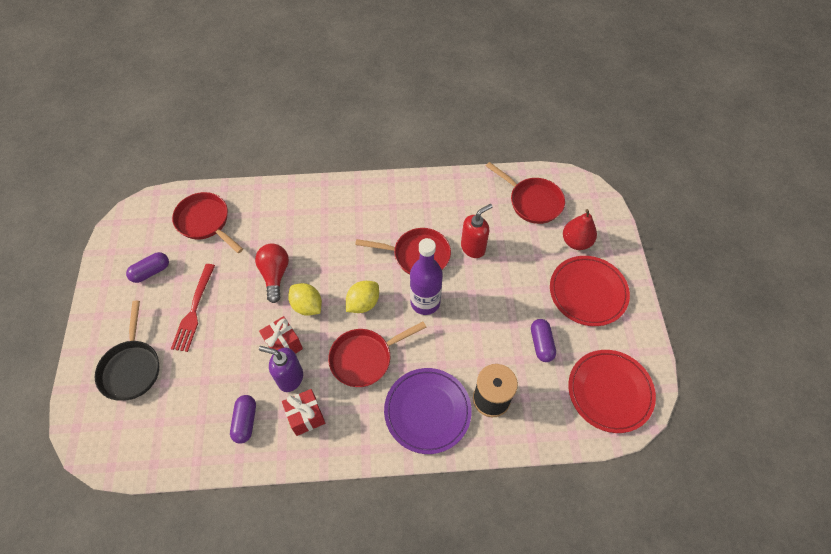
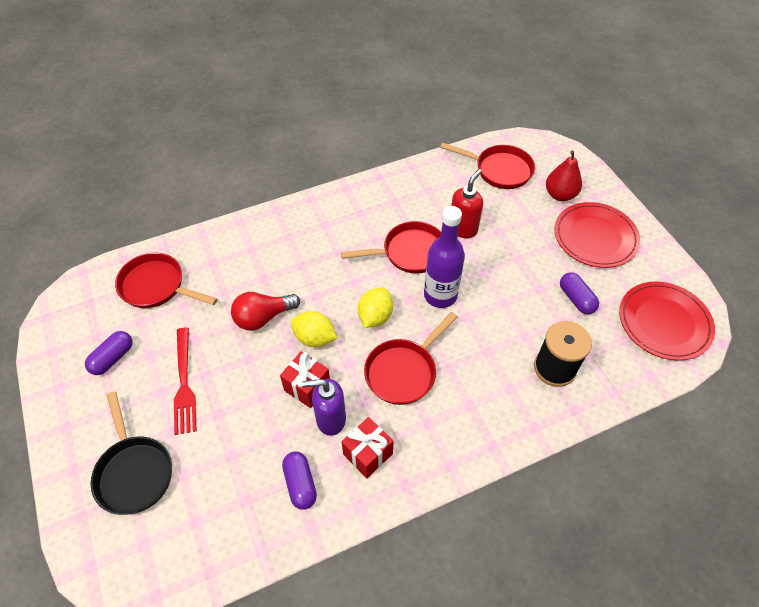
camera: 20 degrees left, 5 degrees down
red light bulb [255,243,289,303] -> red light bulb turned 90 degrees counterclockwise [231,292,300,331]
purple plate [384,368,472,454] -> none

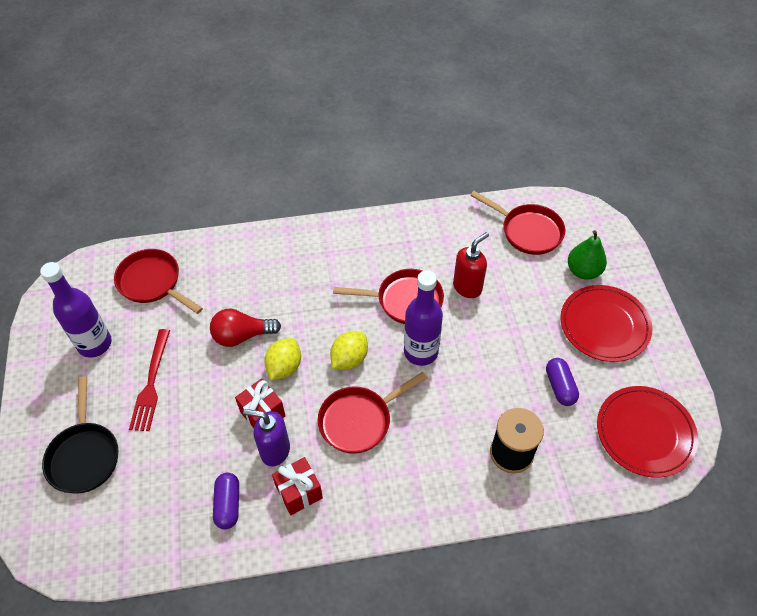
camera: 15 degrees right, 0 degrees up
purple capsule [85,331,132,375] -> purple bottle [40,262,112,358]
yellow lemon [291,311,337,347] -> yellow lemon turned 75 degrees clockwise [264,338,301,380]
red pear [546,151,582,201] -> green pear [568,230,607,280]

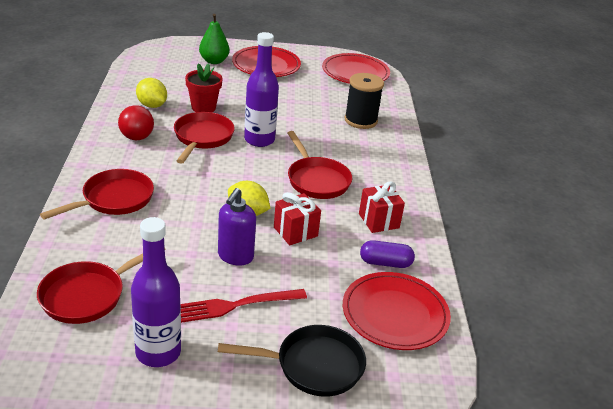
camera: 85 degrees left, 20 degrees down
red fork [129,329,170,431] -> red fork turned 150 degrees clockwise [180,289,307,323]
red light bulb [210,308,281,347] -> red light bulb moved to [118,105,154,140]
purple soap dispenser [243,409,290,466] -> purple soap dispenser moved to [218,188,256,266]
yellow lemon [330,331,368,370] -> yellow lemon moved to [136,78,167,108]
red soap dispenser [453,232,489,298] -> red flower pot [185,63,223,112]
red pan [470,191,565,255] -> red pan moved to [40,169,154,220]
purple capsule [546,358,579,406] -> none
none -> red plate [343,272,451,350]

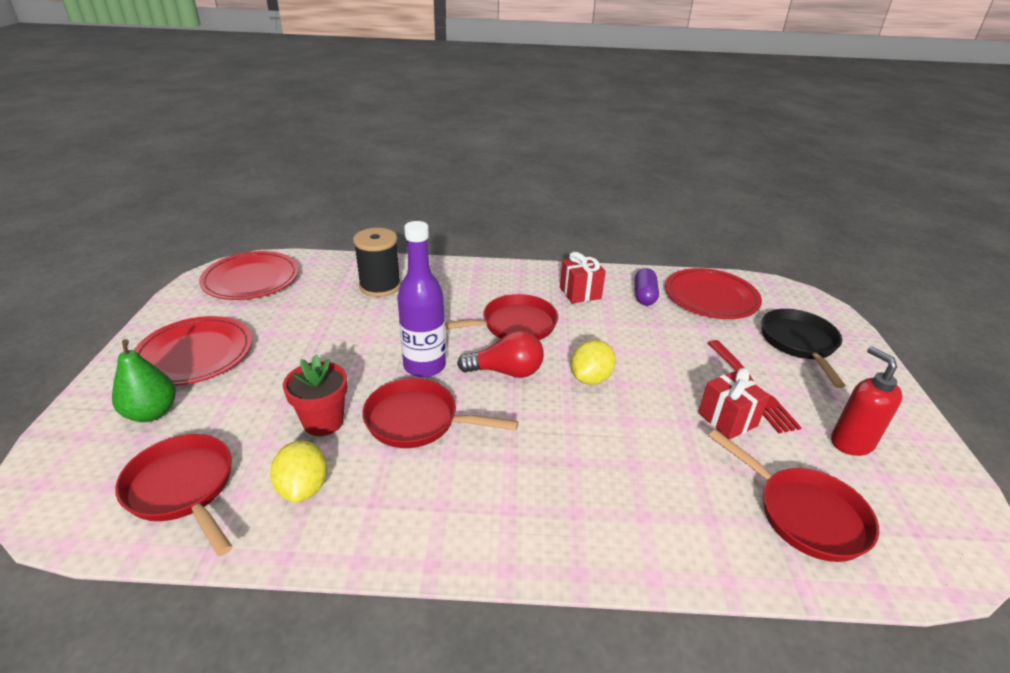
camera: 85 degrees left, 0 degrees up
red pan [40,169,154,220] -> red pan moved to [115,434,233,556]
red light bulb [118,105,154,140] -> red light bulb moved to [457,330,544,378]
purple bottle [131,217,181,367] -> red soap dispenser [831,346,902,456]
yellow lemon [136,78,167,108] -> yellow lemon turned 60 degrees counterclockwise [270,440,327,503]
purple soap dispenser [218,188,256,266] -> none
red gift [274,192,321,245] -> red gift moved to [698,368,770,439]

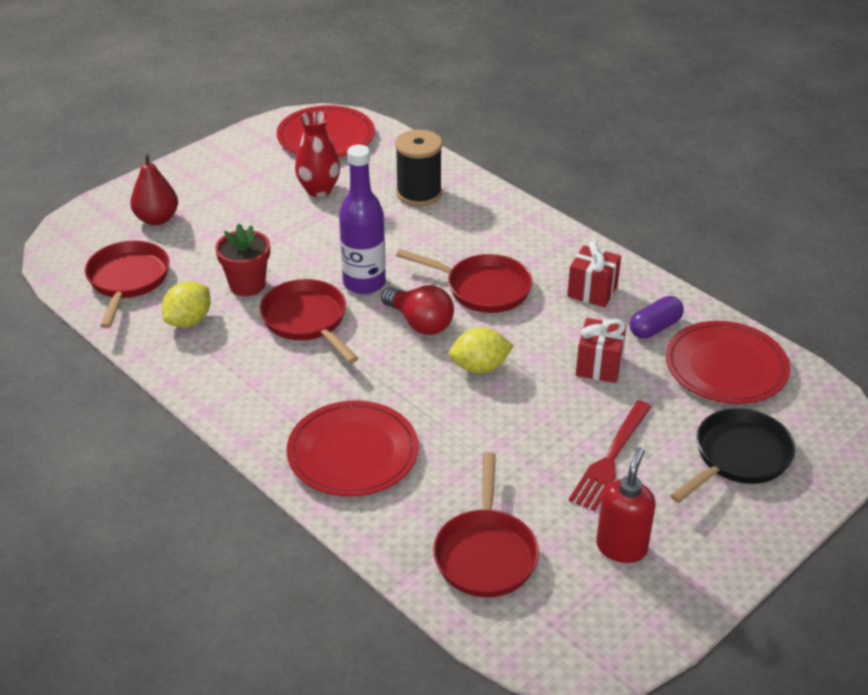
camera: 45 degrees right, 5 degrees up
green pear [112,339,176,422] -> red pear [130,154,178,225]
red plate [133,316,252,386] -> red plate moved to [287,400,419,497]
red gift [698,368,770,439] -> red gift moved to [576,318,627,383]
none -> red vase [295,110,340,197]

